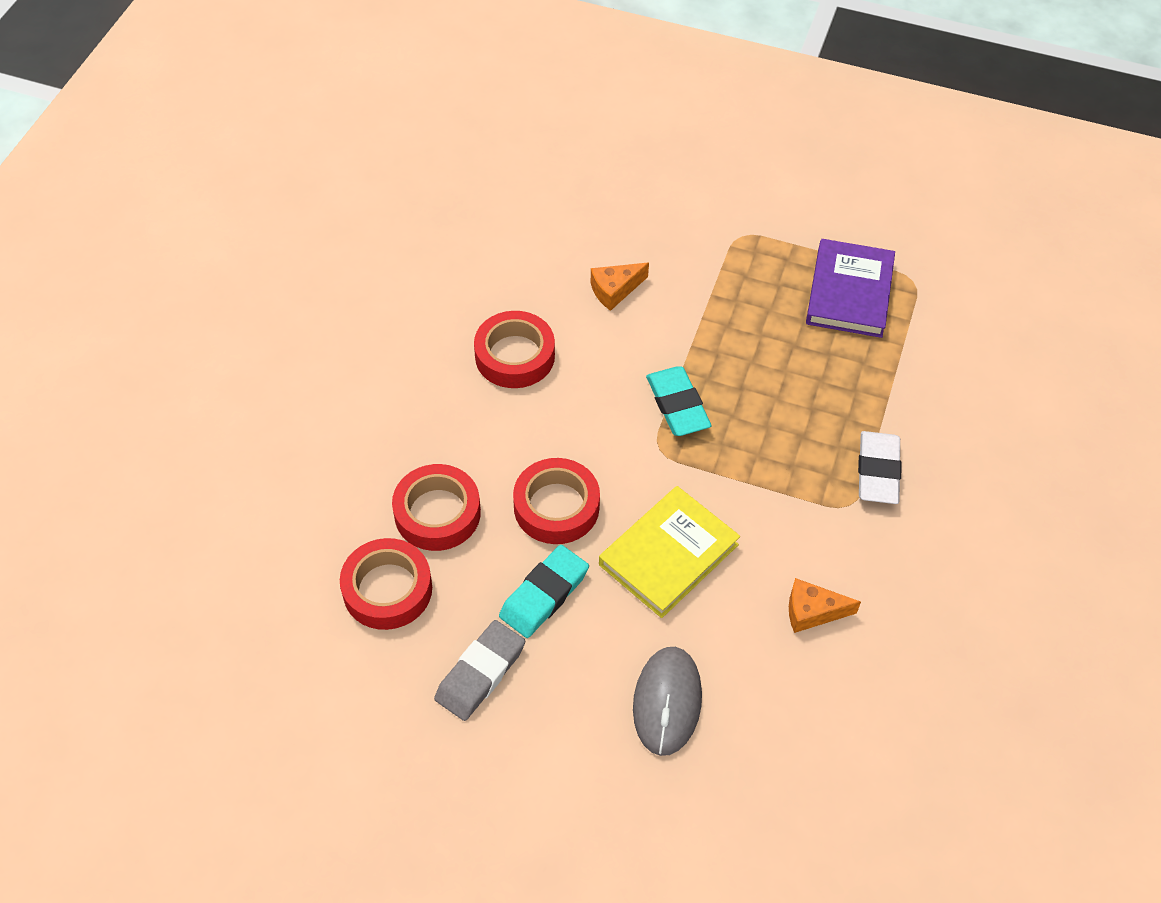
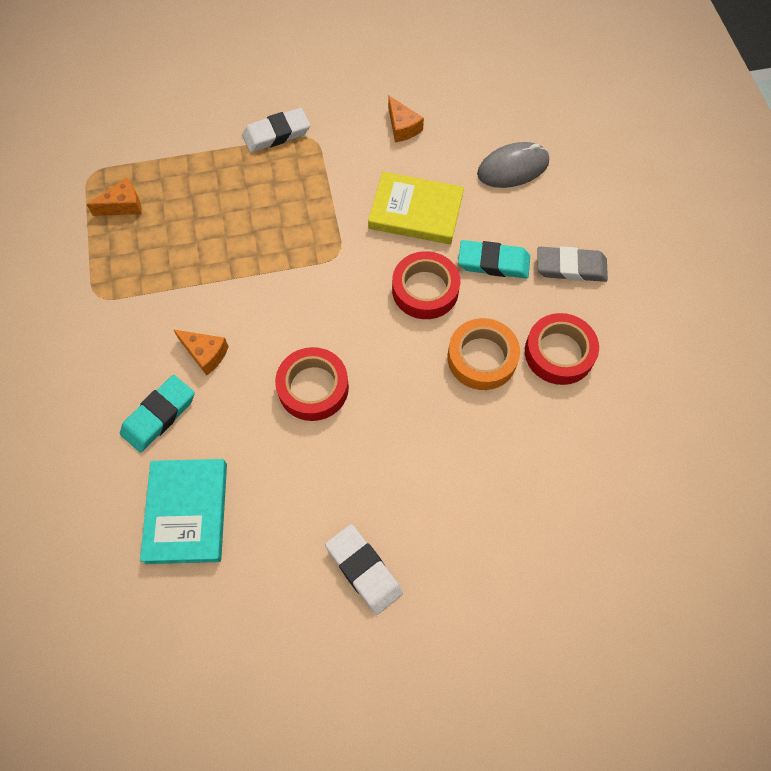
camera: 120 degrees left, 10 degrees up
red tape [392,464,481,551] -> orange tape [448,318,520,390]
turquoise eraser [646,366,712,436] -> turquoise eraser moved to [120,375,194,453]
purple book [806,239,895,338] -> orange cheese [87,177,142,216]
none -> turquoise book [140,459,227,564]
none -> white eraser [325,524,403,615]

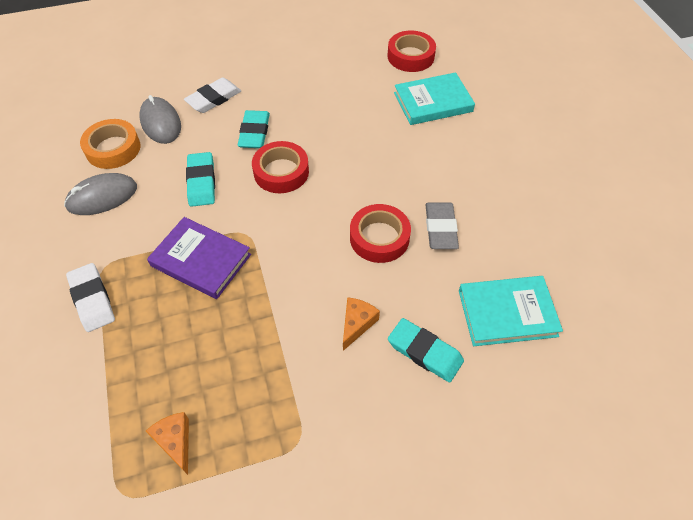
camera: 95 degrees left, 10 degrees down
white eraser [325,524,403,615] -> white eraser moved to [184,78,241,113]
yellow book [368,172,464,244] -> turquoise eraser [186,152,215,207]
orange cheese [388,95,424,142] -> grey mouse [64,173,137,215]
orange tape [448,318,520,390] -> orange tape moved to [80,119,141,169]
red tape [525,313,599,385] -> red tape moved to [387,31,436,72]
grey eraser [538,246,608,282] -> grey eraser moved to [425,202,459,249]
none -> purple book [147,217,251,299]
none -> turquoise book [394,72,475,125]

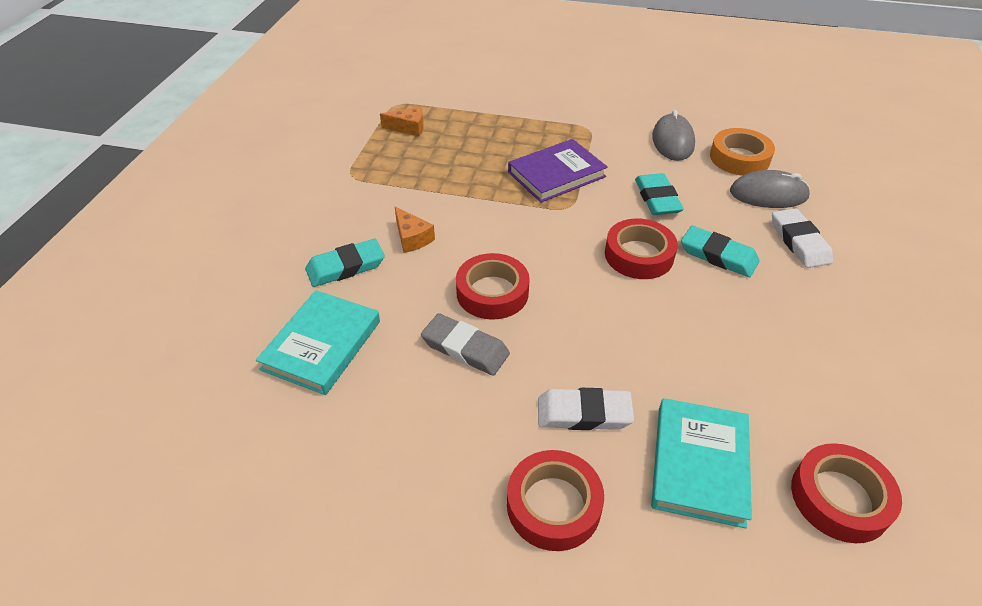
camera: 120 degrees right, 10 degrees down
white eraser [66,263,115,332] -> white eraser moved to [538,388,634,430]
turquoise eraser [186,152,215,207] -> turquoise eraser turned 60 degrees clockwise [635,173,684,215]
none -> red tape [507,450,604,551]

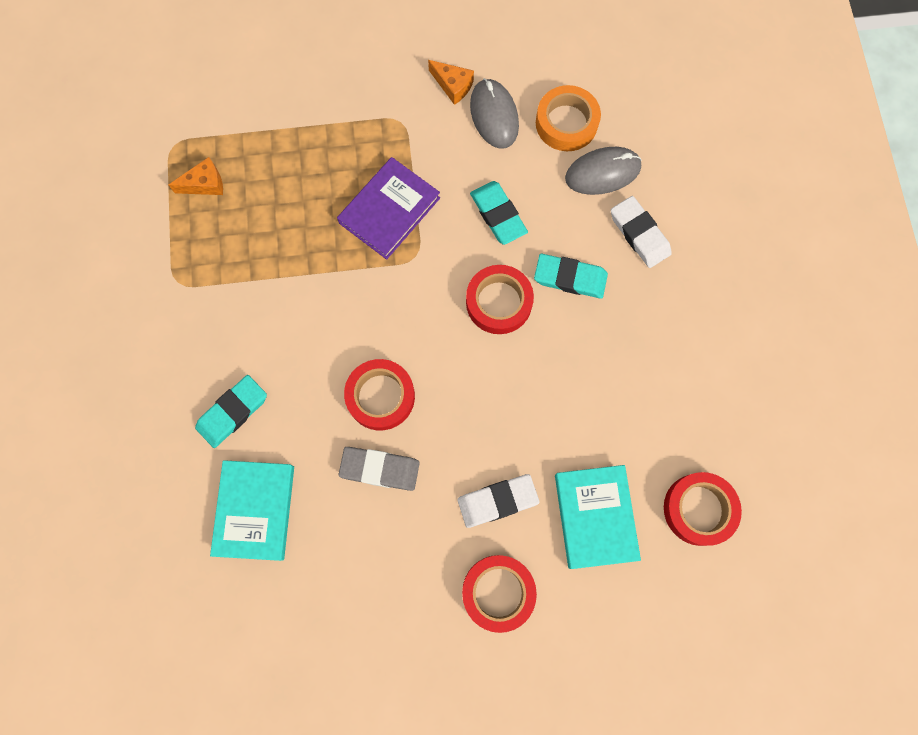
camera: 20 degrees left, 30 degrees up
orange cheese [395,207,435,253] -> orange cheese moved to [428,60,474,105]

